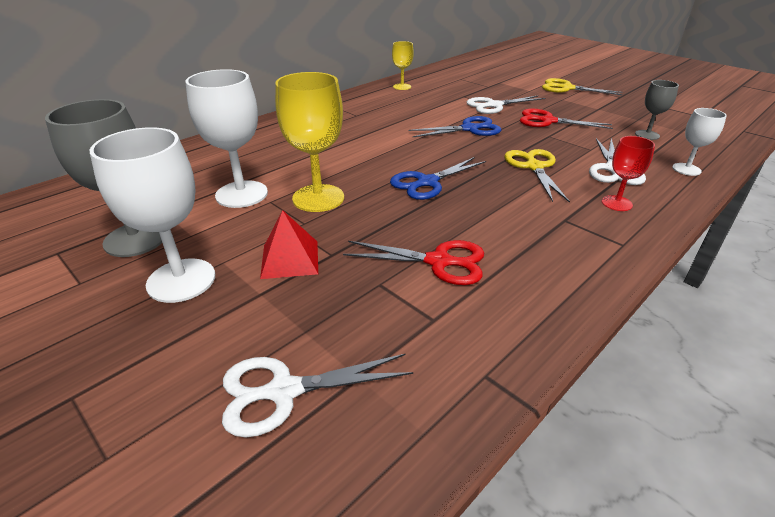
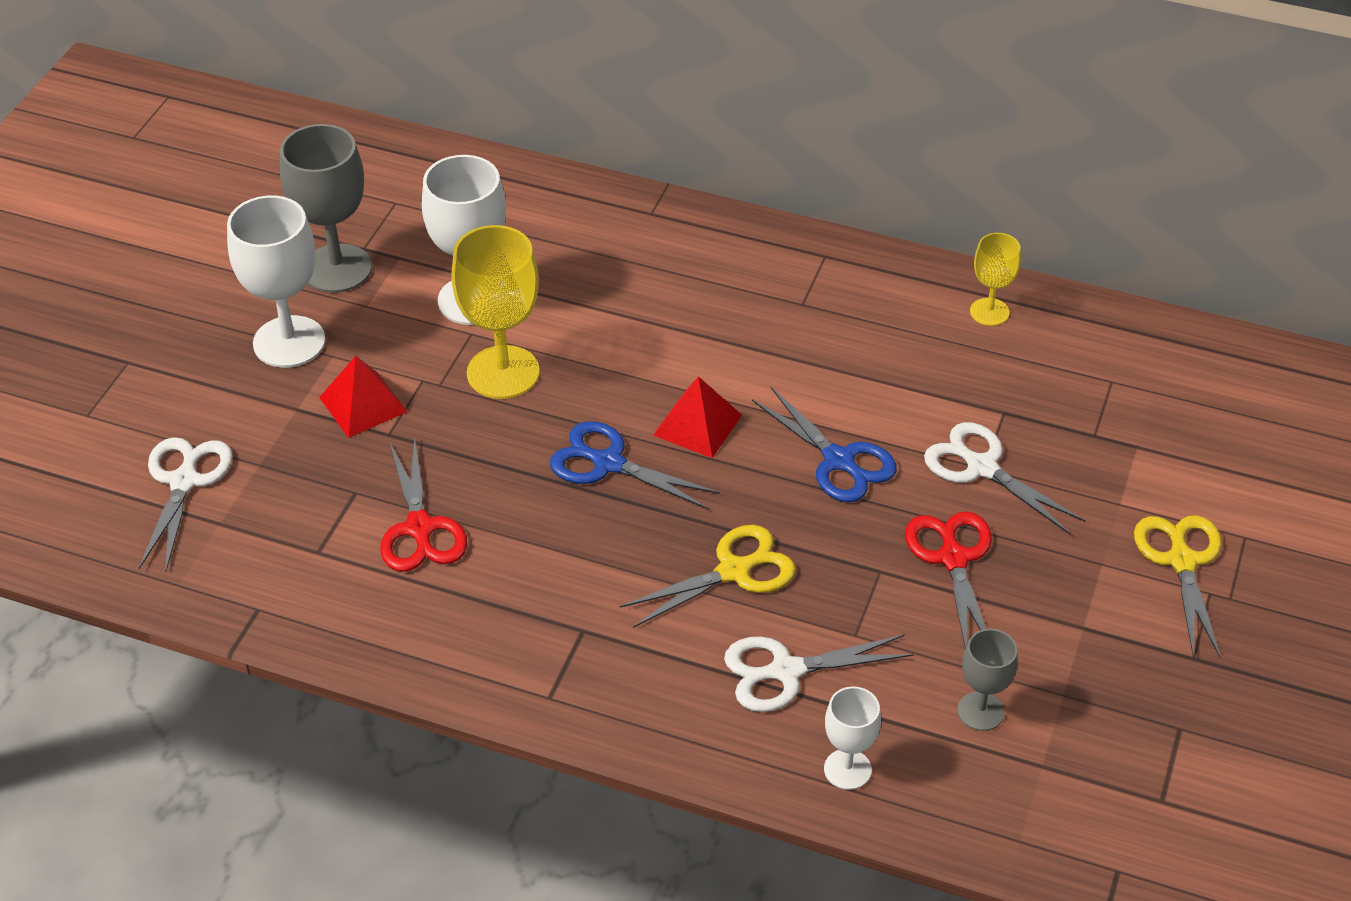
camera: 65 degrees right, 10 degrees up
white scissors [222,353,413,437] -> white scissors turned 45 degrees clockwise [139,437,233,572]
red goblet [601,136,655,211] -> none
none -> red pyramid [653,376,742,458]

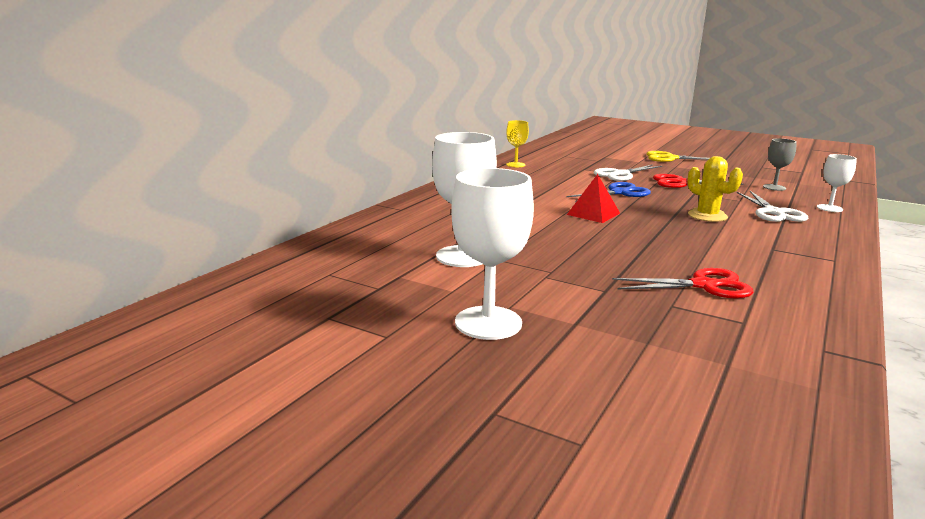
camera: 80 degrees left, 25 degrees down
white scissors [139,437,233,572] -> none
grey goblet [280,124,372,293] -> none
red pyramid [319,356,408,438] -> none
yellow goblet [451,225,540,399] -> none
blue scissors [550,421,720,509] -> none
yellow scissors [620,525,796,628] -> yellow cactus [687,156,743,222]

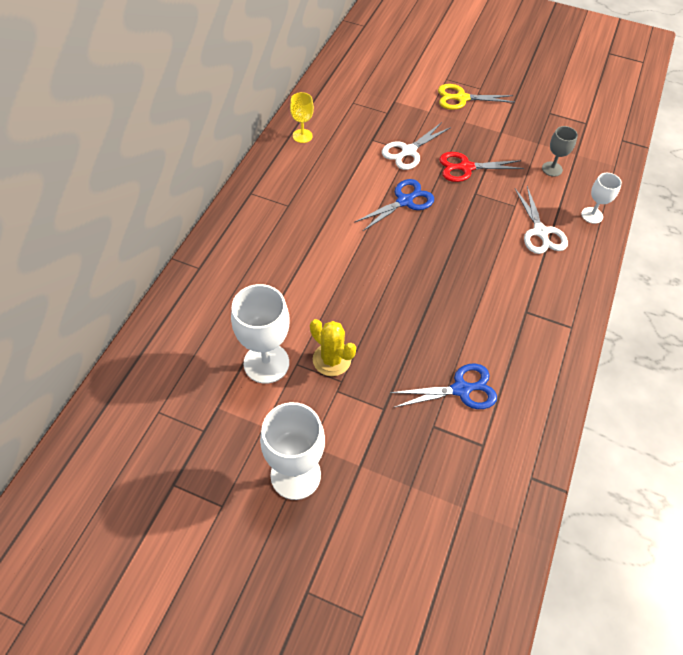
camera: 10 degrees left, 35 degrees up
red pyramid [567,174,620,223] -> none
red scissors [612,268,754,299] -> blue scissors [390,363,497,409]
yellow cactus [687,156,743,222] -> yellow cactus moved to [310,319,356,376]

